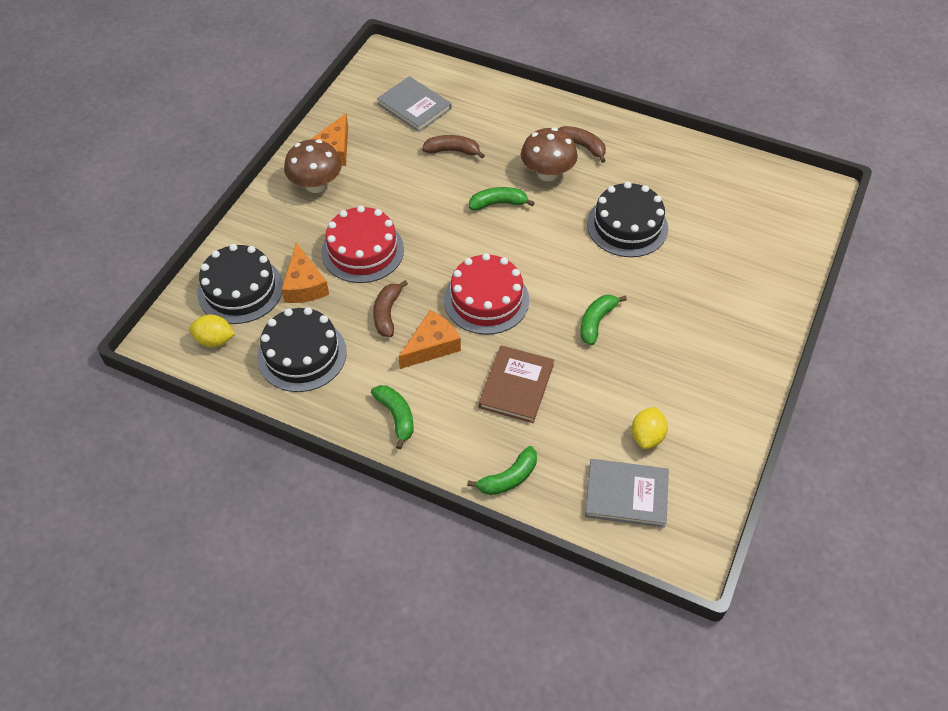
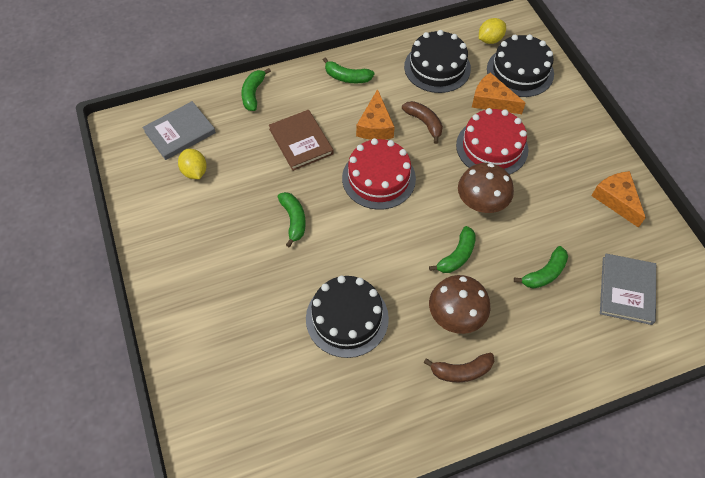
camera: 135 degrees right, 5 degrees up
brown mushroom [284,139,342,193] -> brown mushroom moved to [458,163,514,213]
grey book [377,76,451,132] -> grey book turned 75 degrees counterclockwise [600,254,656,325]
brown banana [422,135,485,158] -> green banana [514,246,568,289]

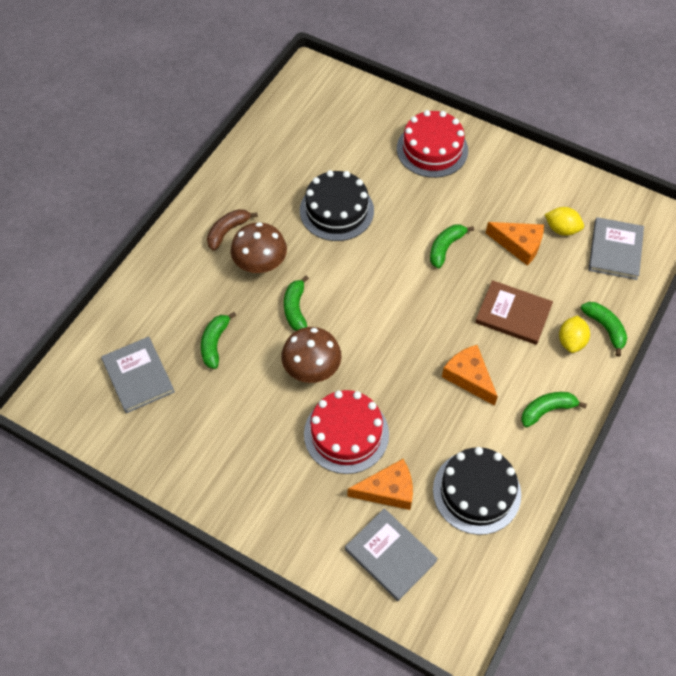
camera: 140 degrees right, 0 degrees up
green banana [278,192,306,247] -> green banana turned 90 degrees clockwise [430,224,474,268]
red cake [342,138,416,210] -> red cake moved to [397,110,468,178]
brown banana [402,101,443,144] -> none
yellow lemon [479,18,506,44] -> yellow lemon moved to [559,316,590,353]
black cake [487,34,554,97] -> grey book [345,508,438,601]
orange cheese [592,171,646,228] -> orange cheese moved to [486,222,544,266]

